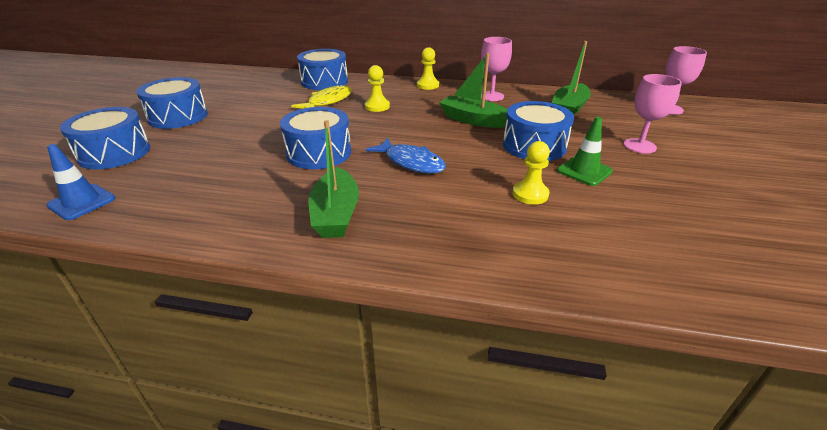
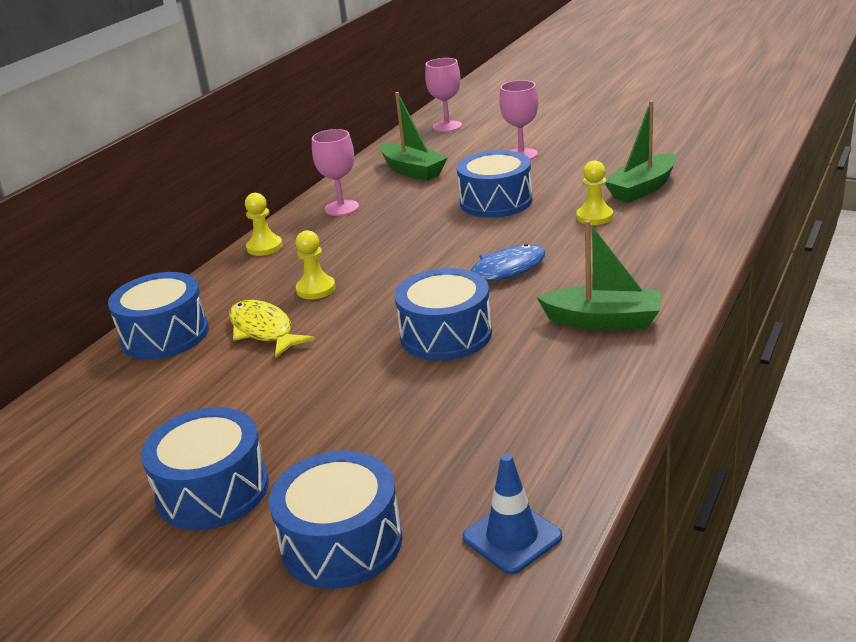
camera: 70 degrees left, 5 degrees down
green boat [439,53,508,128] -> green boat moved to [605,101,676,203]
green traffic cone [557,117,613,186] -> none

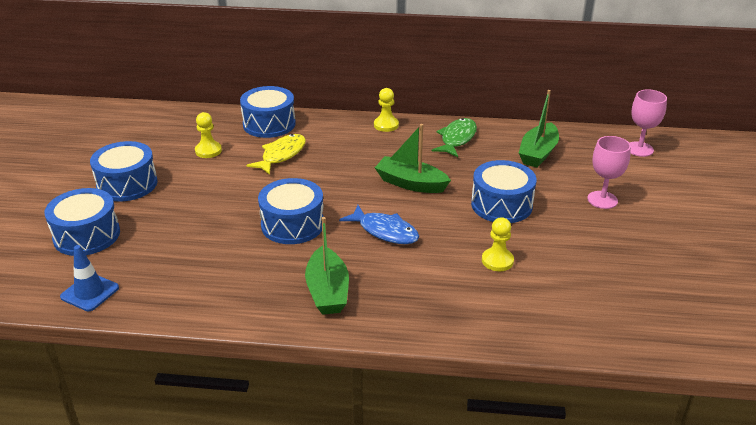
camera: 65 degrees right, 5 degrees up
yellow pawn [296,230,336,299] -> yellow pawn moved to [195,112,222,158]
pink goblet [312,129,359,216] -> green fish [432,118,477,157]
green boat [605,101,676,203] -> green boat moved to [375,124,451,193]

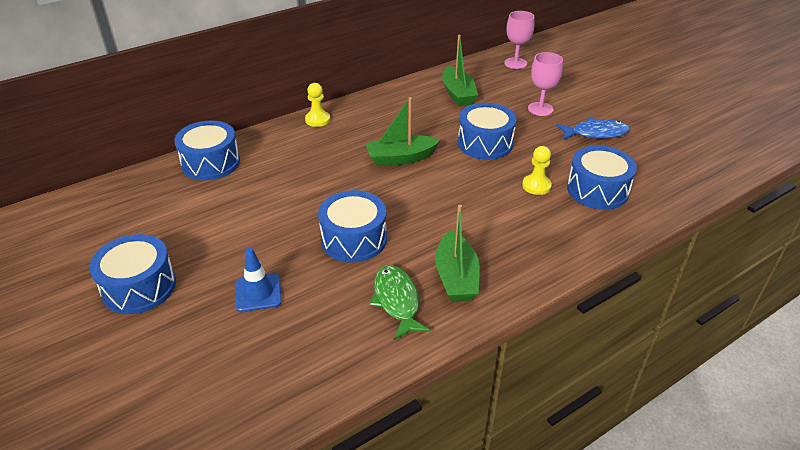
camera: 40 degrees left, 5 degrees up
blue drum [44,188,120,256] -> blue drum moved to [567,145,637,210]
blue traffic cone [60,245,119,311] -> blue traffic cone moved to [235,248,282,312]
yellow pawn [195,112,222,158] -> none
yellow fish [246,134,306,175] -> none
green boat [305,217,349,315] -> green boat turned 45 degrees clockwise [435,205,480,302]
blue fish [339,205,419,244] -> blue fish moved to [556,118,630,140]
green fish [432,118,477,157] -> green fish moved to [369,265,431,340]

